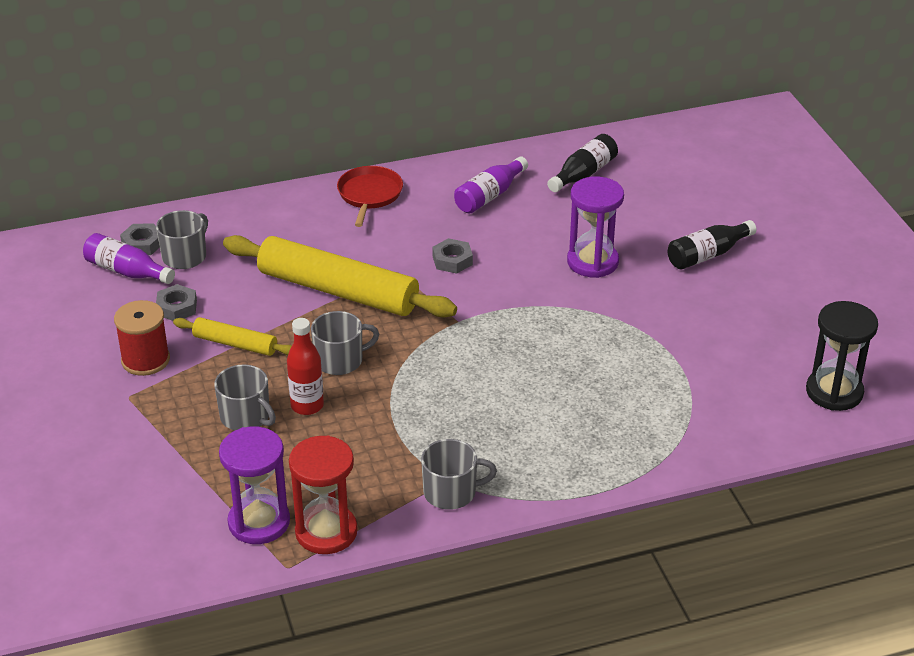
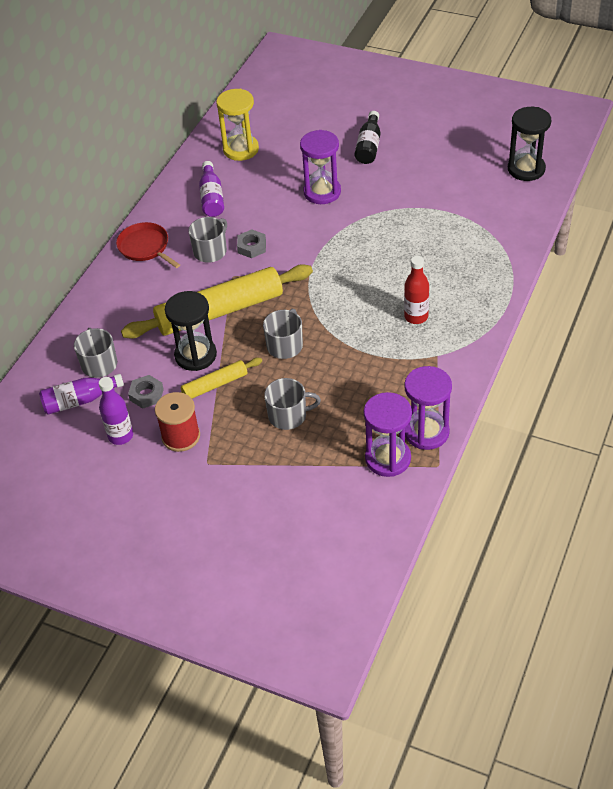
camera: 45 degrees left, 10 degrees up
grey nut [120,223,160,255] -> none
red bottle [287,318,324,415] -> red bottle moved to [404,256,429,324]
red hourglass [289,435,357,554] -> purple hourglass [404,366,452,450]
grey mug [421,439,497,510] -> grey mug moved to [188,217,227,263]
black bottle [547,134,618,192] -> yellow hourglass [216,89,259,161]
none -> purple bottle [99,377,133,445]
none -> black hourglass [165,291,217,371]

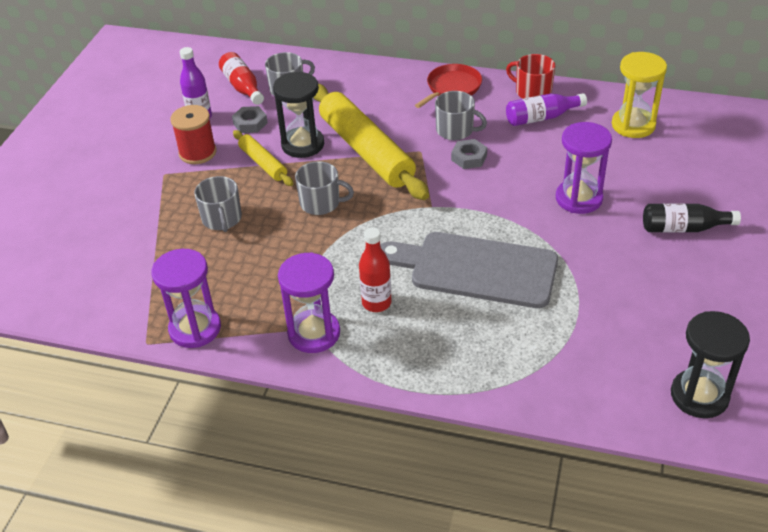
camera: 80 degrees right, 5 degrees down
purple bottle [39,374,124,415] -> red bottle [219,52,264,105]
purple hourglass [364,392,412,477] -> purple hourglass moved to [278,252,340,353]
none -> grey cutting board [380,232,558,308]
none -> red mug [506,54,555,99]

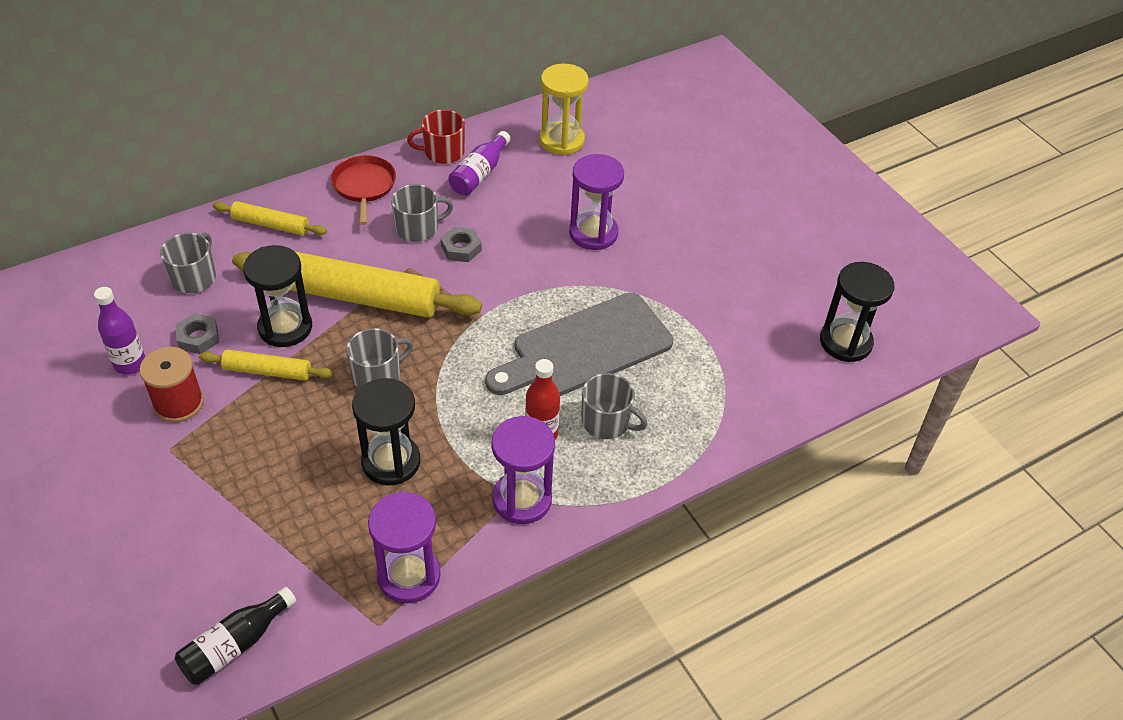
camera: 50 degrees left, 5 degrees up
grey mug [194,176,242,232] -> grey mug moved to [581,373,648,439]
red bottle [219,52,264,105] -> none
black bottle [643,204,741,232] -> black bottle moved to [175,587,296,685]
none -> yellow rolling pin [213,201,327,235]
none -> black hourglass [352,378,420,485]

